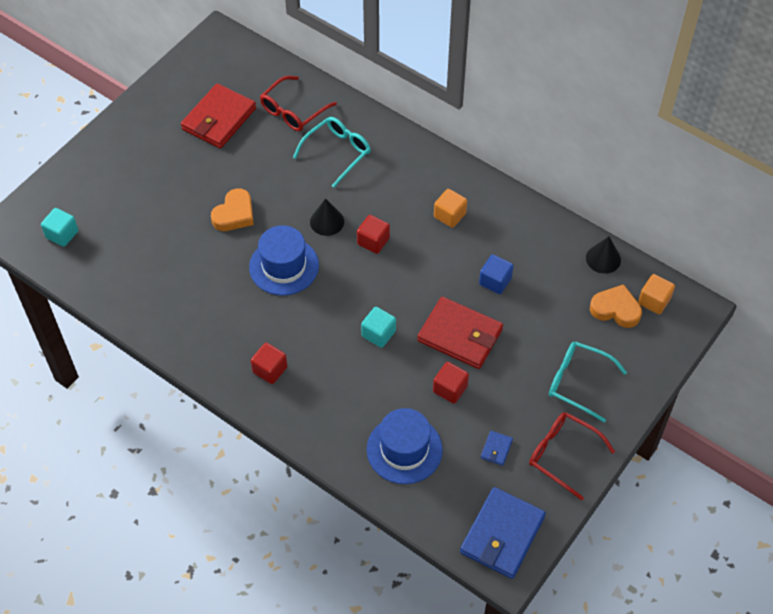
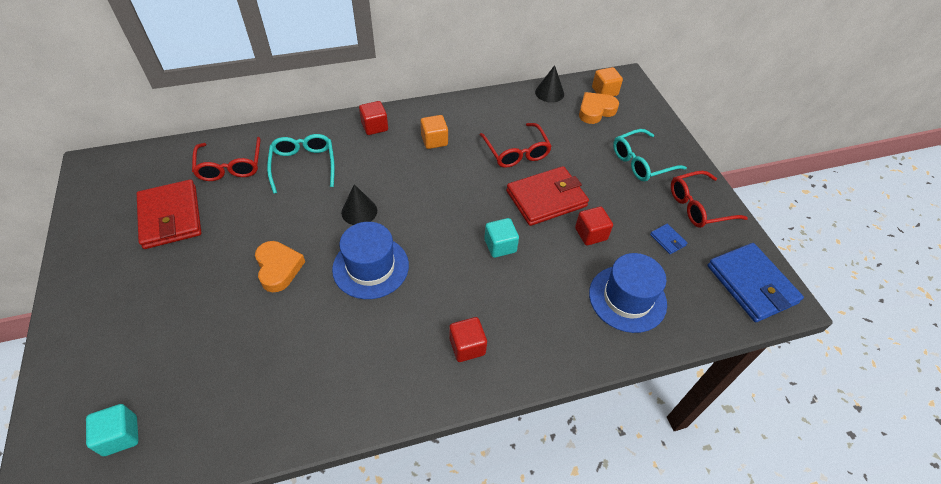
camera: 55 degrees left, 5 degrees down
red cube [357,215,390,254] -> red cube moved to [359,101,388,135]
blue cube [479,255,514,294] -> red glasses [480,123,552,168]

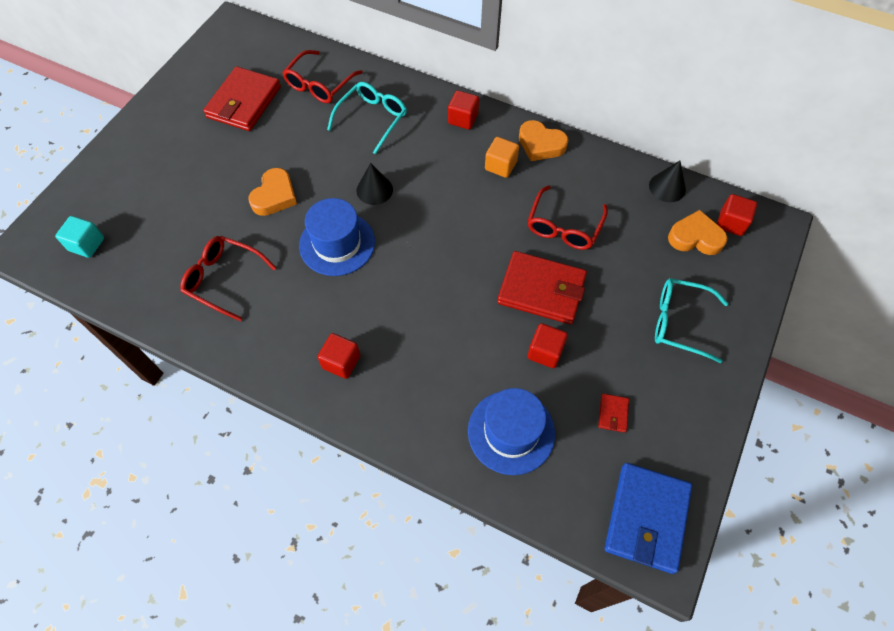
camera: 45 degrees right, 10 degrees up
turquoise cube [484,218,519,258] -> none
orange cube [592,67,623,96] -> red cube [717,194,757,236]
blue wallet [650,224,687,254] -> red wallet [598,394,629,433]
red glasses [671,171,748,228] -> red glasses moved to [180,236,276,321]
none -> orange heart [519,120,569,161]

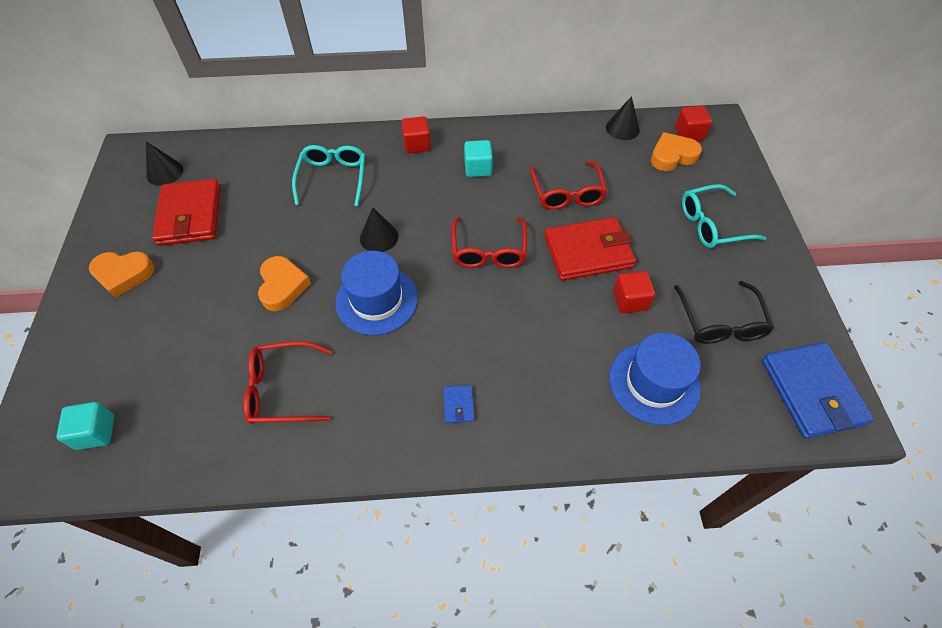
camera: 30 degrees left, 5 degrees down
red glasses [282,50,363,103] -> red glasses moved to [452,217,527,268]
red cube [317,333,360,379] -> blue wallet [443,385,475,424]
orange cube [485,137,519,178] -> turquoise cube [464,140,493,177]
orange heart [519,120,569,161] -> orange heart moved to [89,251,155,298]
red wallet [598,394,629,433] -> black glasses [674,281,774,344]
none -> black cone [146,141,183,186]

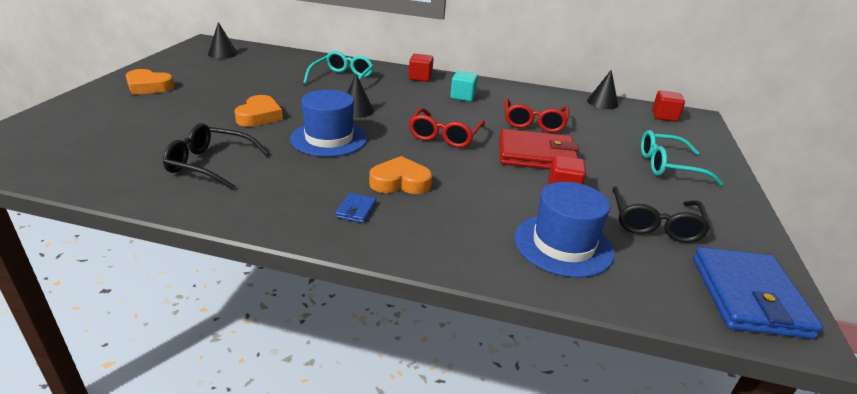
camera: 15 degrees right, 25 degrees down
turquoise cube [56,402,114,450] -> none
red wallet [152,179,221,246] -> none
red glasses [243,341,332,424] -> black glasses [163,123,269,189]
orange heart [651,132,702,171] -> orange heart moved to [369,156,432,194]

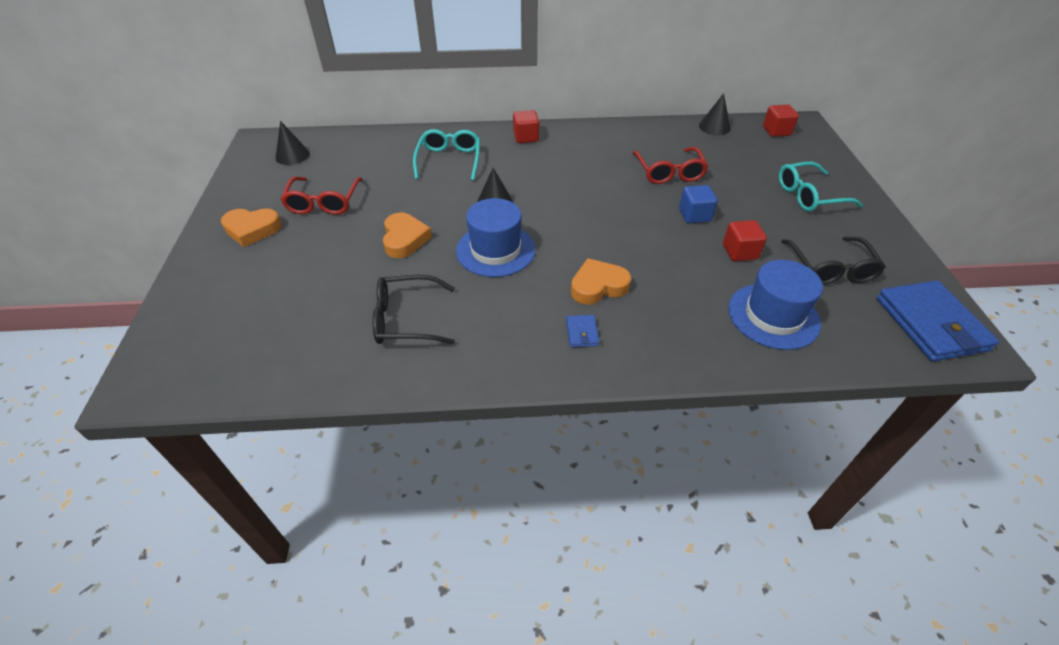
camera: 15 degrees left, 15 degrees up
red glasses [409,108,485,148] -> red glasses moved to [280,177,363,215]
turquoise cube [450,71,478,102] -> none
red wallet [499,129,579,170] -> blue cube [679,185,718,223]

